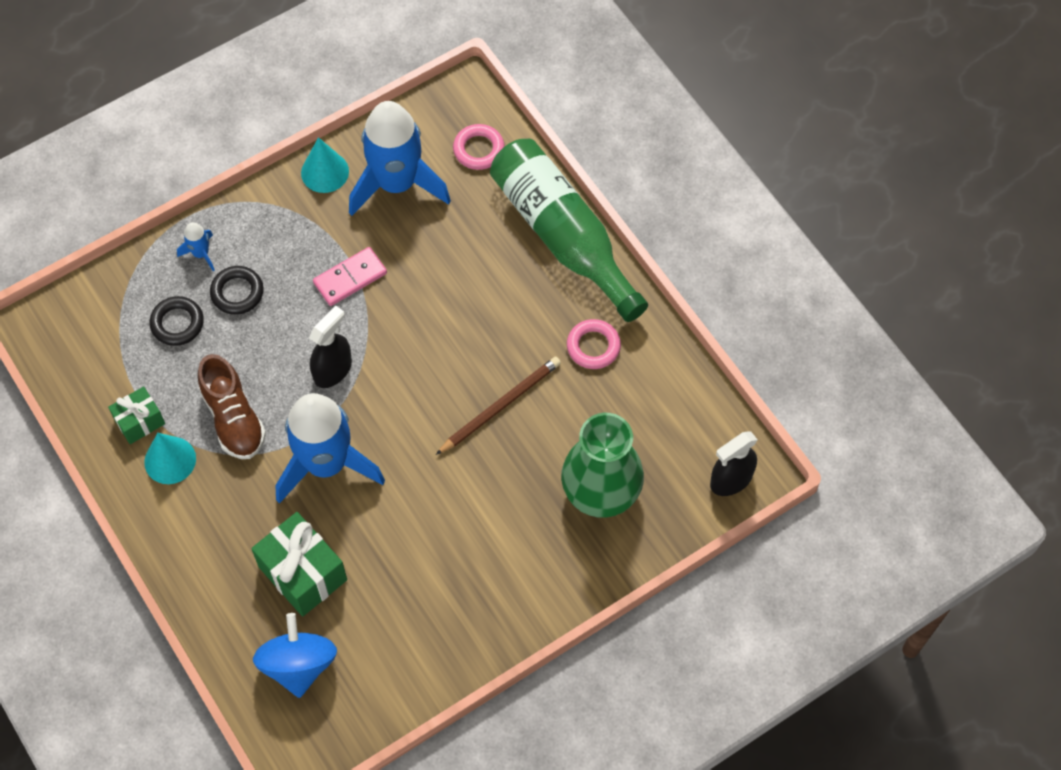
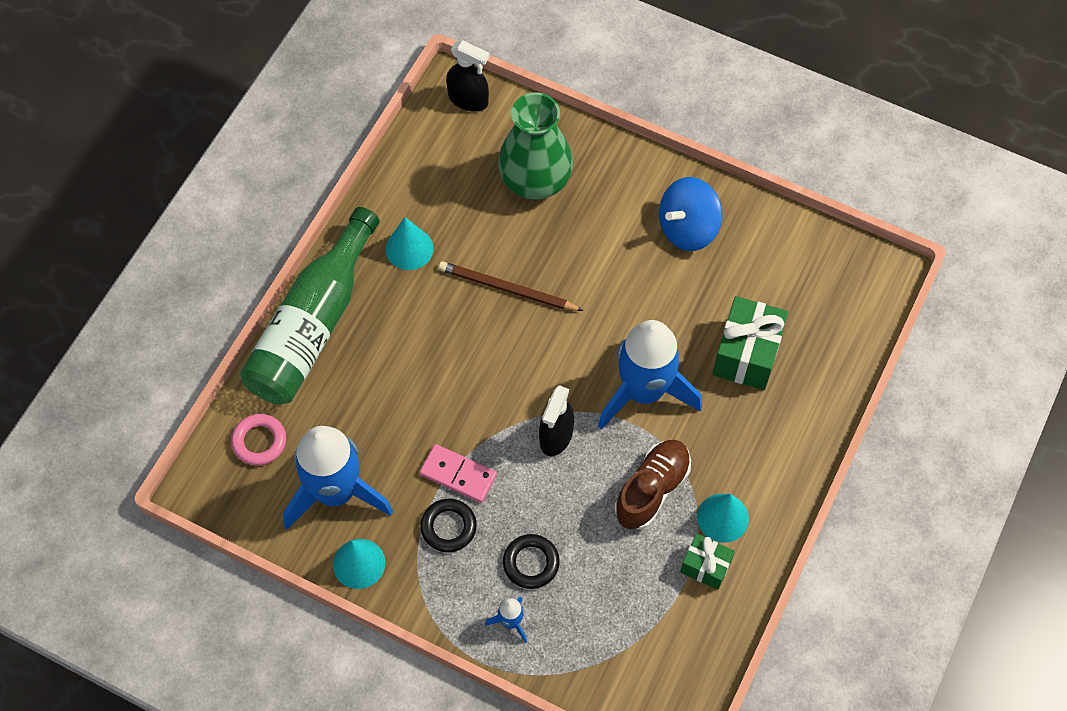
camera: 120 degrees left, 0 degrees up
black ring [150,296,204,346] -> black ring moved to [420,499,477,552]
blue spinning top [253,613,337,698] -> blue spinning top moved to [659,177,722,251]
black spray bottle [309,306,352,388] -> black spray bottle turned 75 degrees counterclockwise [539,385,574,456]
pink ring [567,319,621,369] -> turquoise cone [386,217,433,270]

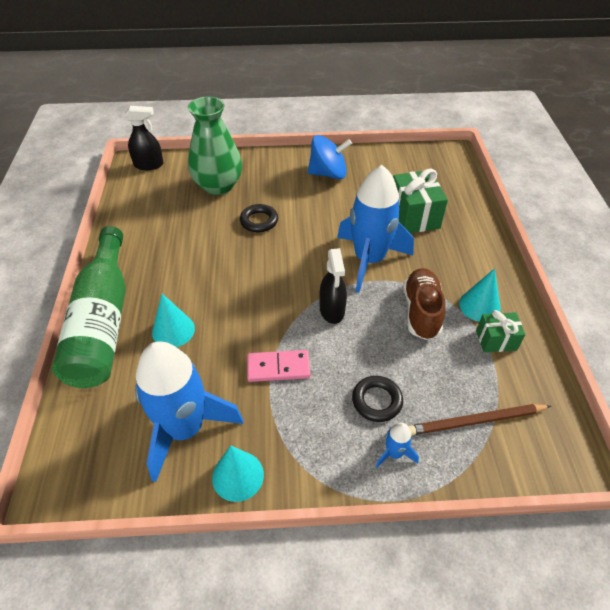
camera: 30 degrees left, 15 degrees down
pink ring [231,414,286,465] -> none
turquoise cone [386,217,433,270] -> turquoise cone moved to [152,294,195,347]
black ring [420,499,477,552] -> black ring moved to [240,204,278,232]
brown pencil [439,261,584,311] -> brown pencil moved to [408,404,551,435]
blue spinning top [659,177,722,251] -> blue spinning top turned 120 degrees counterclockwise [308,135,352,179]

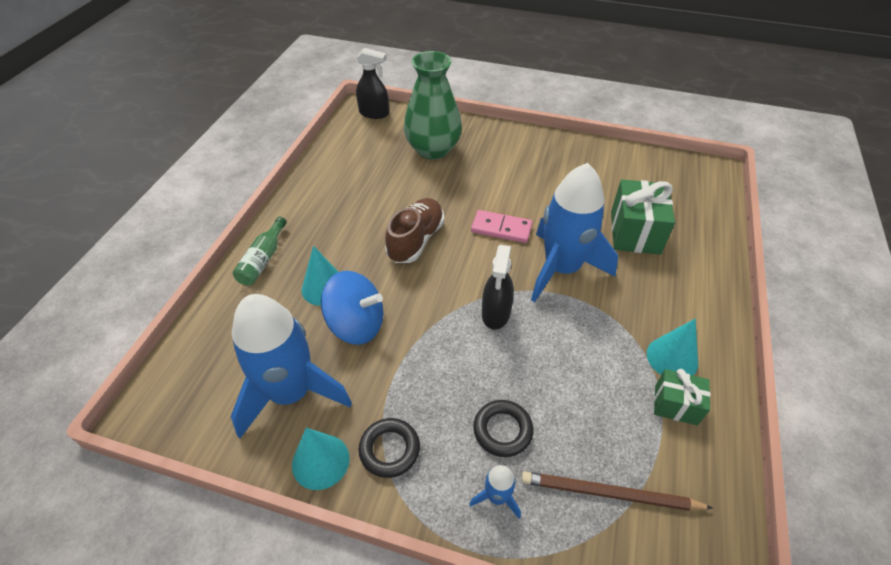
camera: 20 degrees right, 0 degrees up
green bottle [52,226,126,388] -> green bottle [233,217,287,285], size x0.44
black ring [240,204,278,232] -> black ring moved to [359,418,420,478]
pink domino [247,350,310,382] -> pink domino moved to [471,210,532,243]
blue spinning top [308,135,352,179] -> blue spinning top moved to [321,271,383,345]
brown shoe [403,268,445,340] -> brown shoe moved to [385,198,444,263]

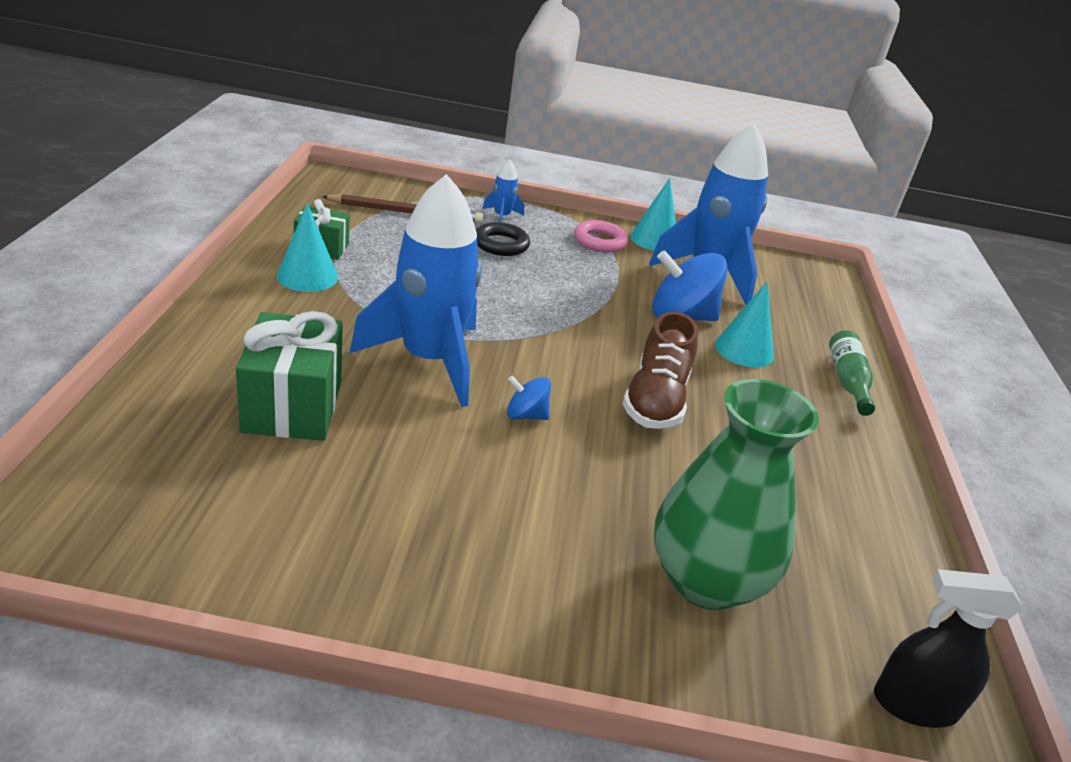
camera: 165 degrees right, 15 degrees down
black ring [359,418,420,478] -> pink ring [574,220,628,252]
pink domino [471,210,532,243] -> blue spinning top [507,376,551,420]
black spray bottle [482,245,514,330] -> none

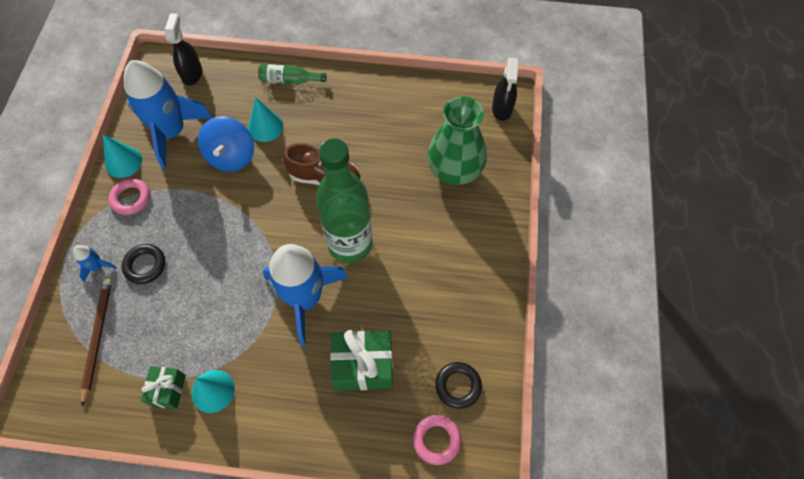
camera: 85 degrees left, 30 degrees up
blue spinning top [507,376,551,420] -> green bottle [316,139,372,263]
none -> black spray bottle [165,13,202,86]
none -> pink ring [413,415,461,465]
none -> black ring [435,362,482,409]

